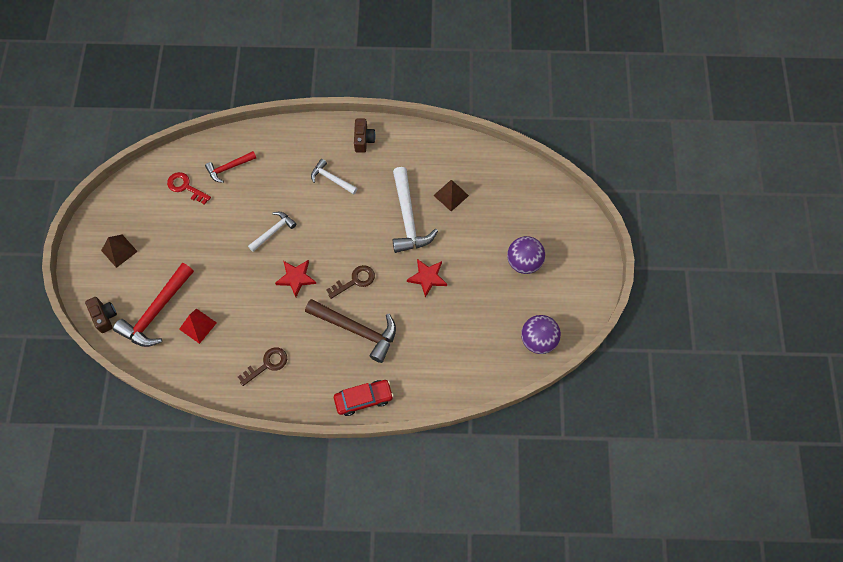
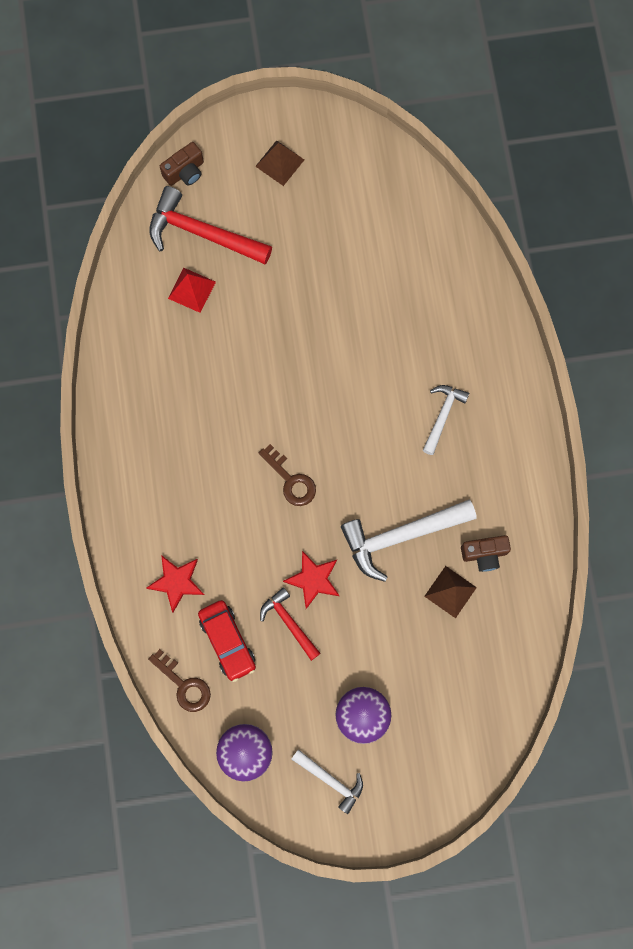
camera: 80 degrees right, 10 degrees up
red key [167,172,211,205] -> none
red hammer [205,151,256,183] -> red hammer moved to [260,587,321,661]
brown key [238,347,287,386] -> brown key moved to [148,649,211,712]
white hammer [248,212,296,252] -> white hammer moved to [291,749,363,814]
red star [275,260,316,297] -> red star moved to [146,555,204,612]
brown hammer [305,299,396,363] -> none
red car [334,380,394,416] -> red car moved to [198,600,256,682]
brown camera [354,118,376,153] -> brown camera moved to [461,535,511,572]

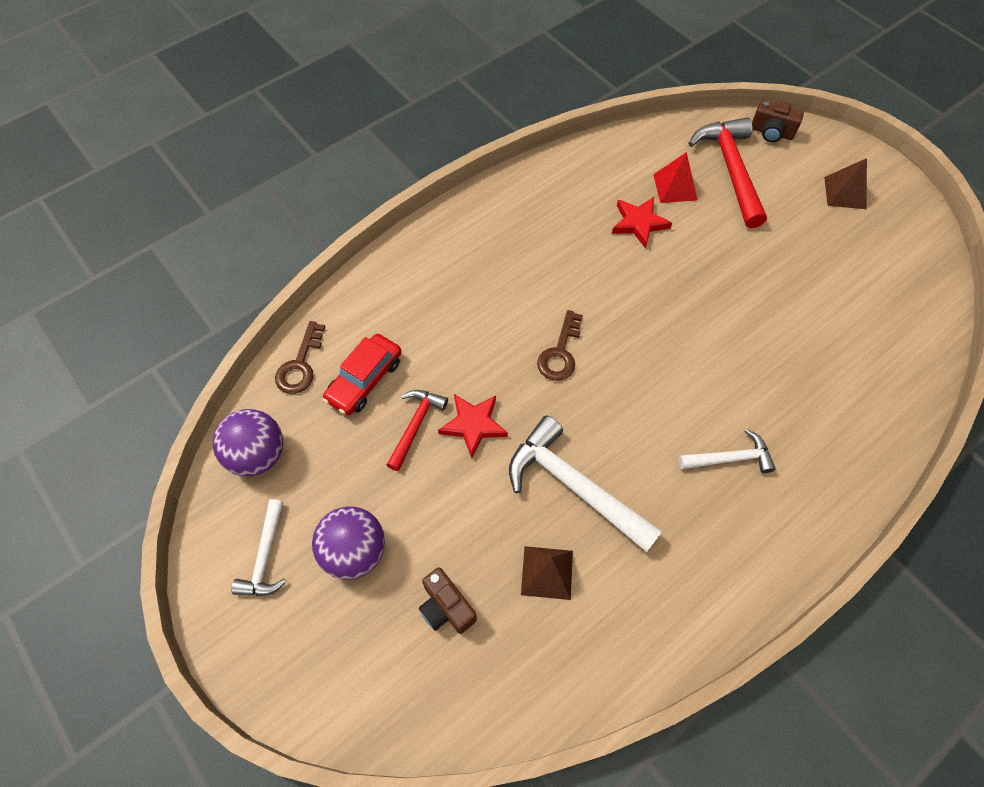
camera: 60 degrees right, 15 degrees down
red star [146,555,204,612] -> red star moved to [612,197,672,248]
brown camera [461,535,511,572] -> brown camera moved to [419,567,477,634]

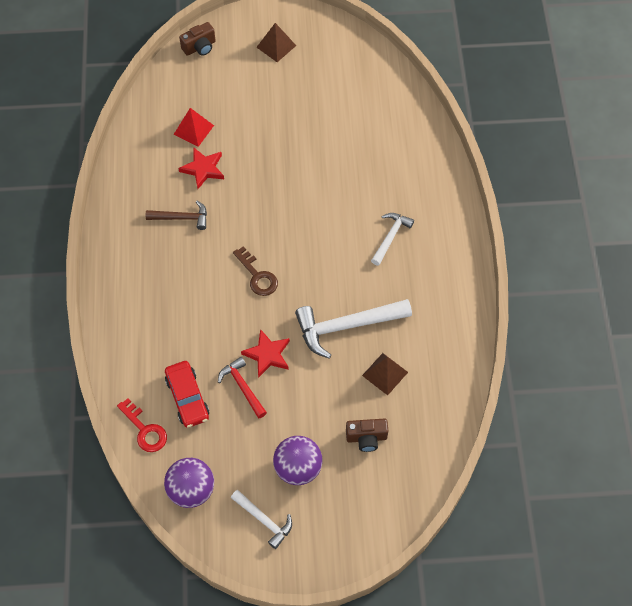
camera: 55 degrees left, 0 degrees up
brown key [275,321,325,394] -> red key [117,398,167,452]
red hammer [688,117,767,228] -> none
none -> brown hammer [146,201,207,230]

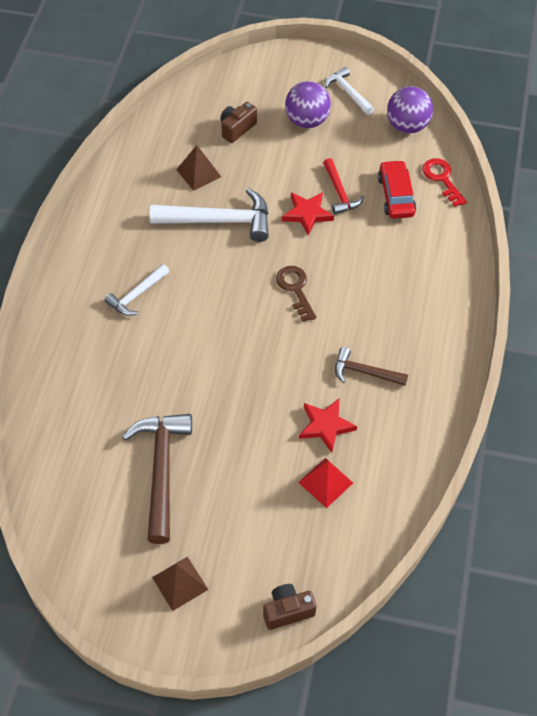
camera: 165 degrees left, 5 degrees down
brown camera [346,418,388,452] -> brown camera turned 60 degrees counterclockwise [220,102,257,143]
none -> brown hammer [122,414,192,544]

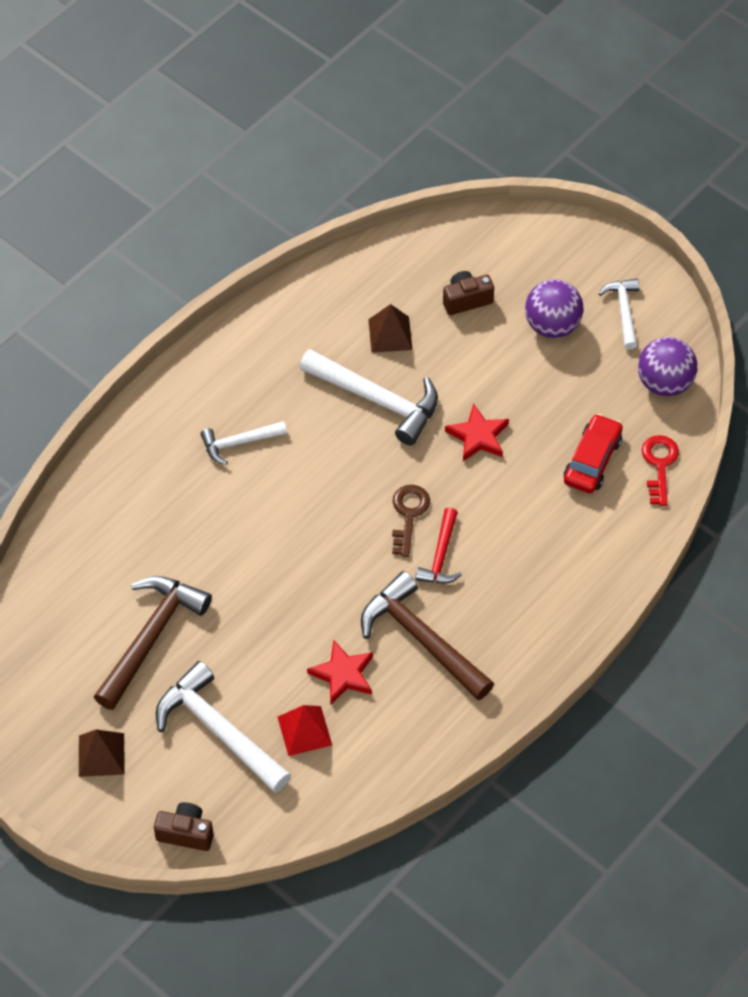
camera: 30 degrees right, 0 degrees up
red hammer [323,158,364,215] -> red hammer moved to [415,508,462,584]
brown hammer [335,347,408,386] -> brown hammer [361,571,494,700], size x1.76
none -> white hammer [156,661,291,793]

